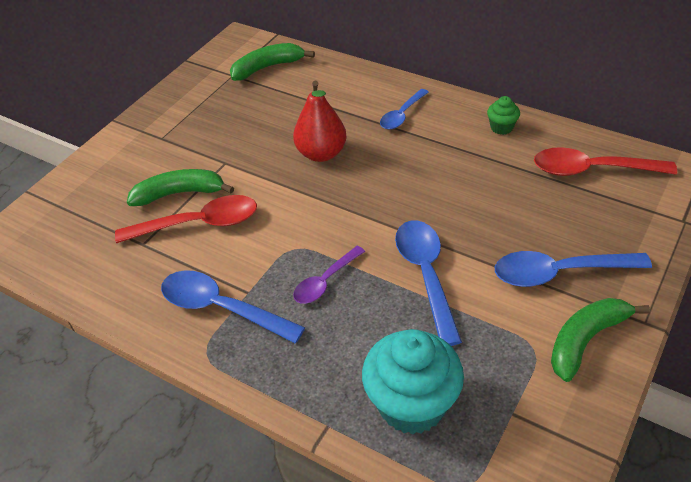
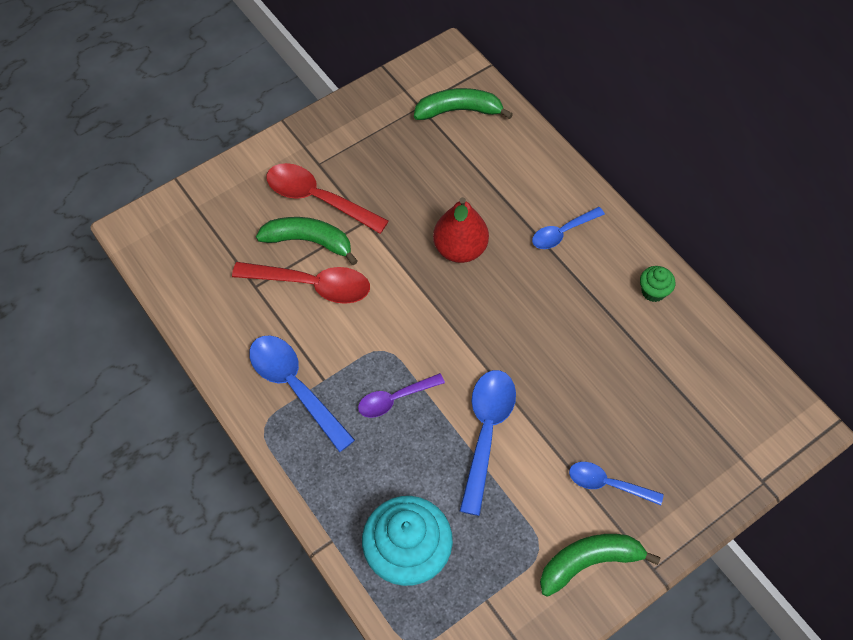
camera: 20 degrees right, 15 degrees up
blue spoon [495,251,652,287] -> blue spoon [569,462,664,505], size x0.61
red spoon [534,147,677,176] -> red spoon moved to [266,163,389,234]

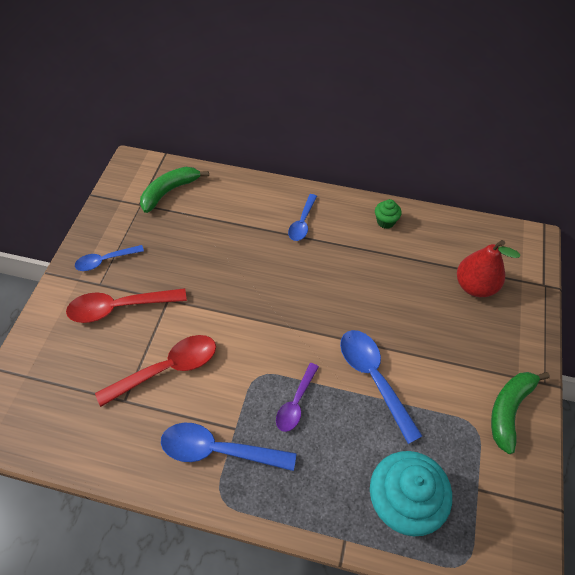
camera: 40 degrees left, 5 degrees down
green banana [256,217,358,265] -> none
red pear [433,197,489,263] -> red pear moved to [457,240,520,297]
blue spoon [569,462,664,505] -> blue spoon moved to [75,245,144,271]

